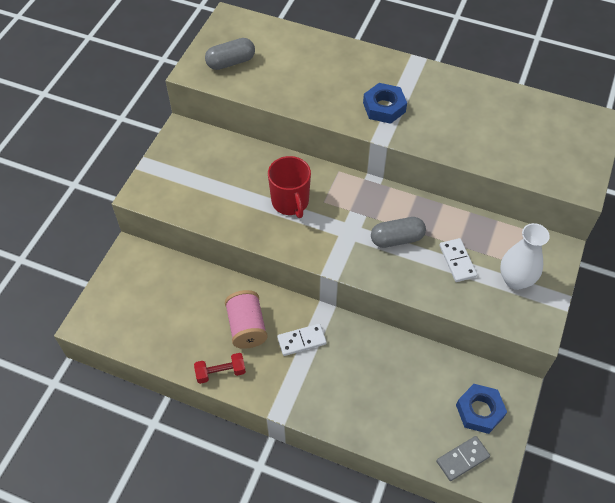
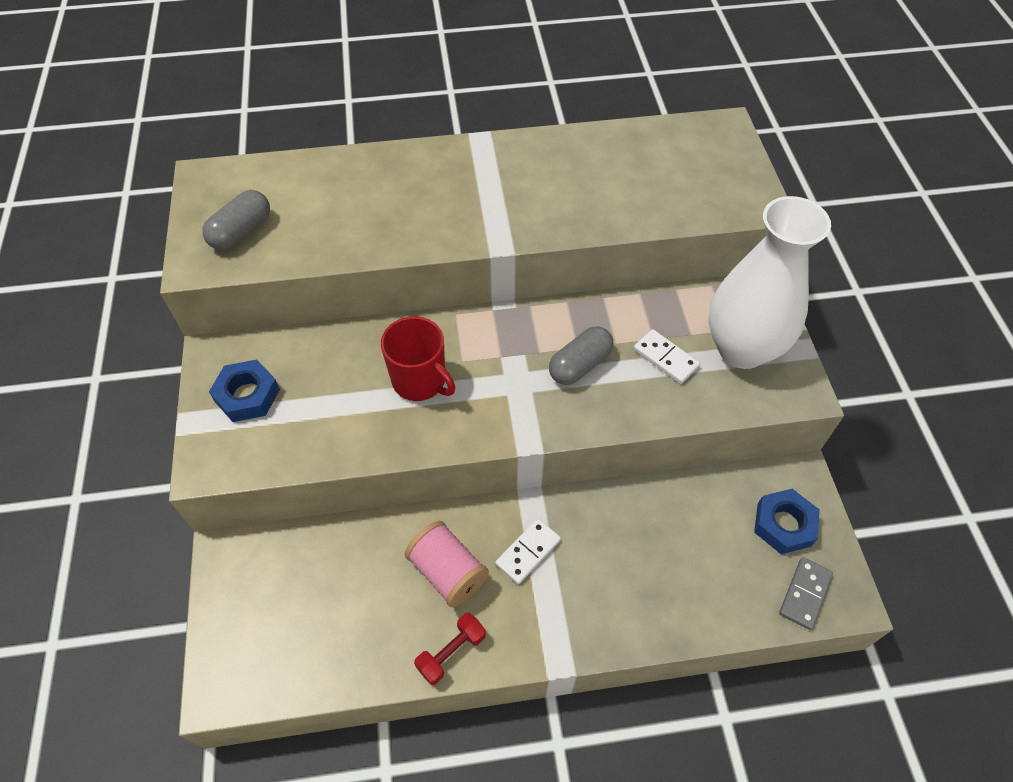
camera: 30 degrees left, 0 degrees up
blue nut [363,83,407,124] -> blue nut moved to [209,360,280,422]
white vase [500,223,550,290] -> white vase [708,196,831,369], size x1.67

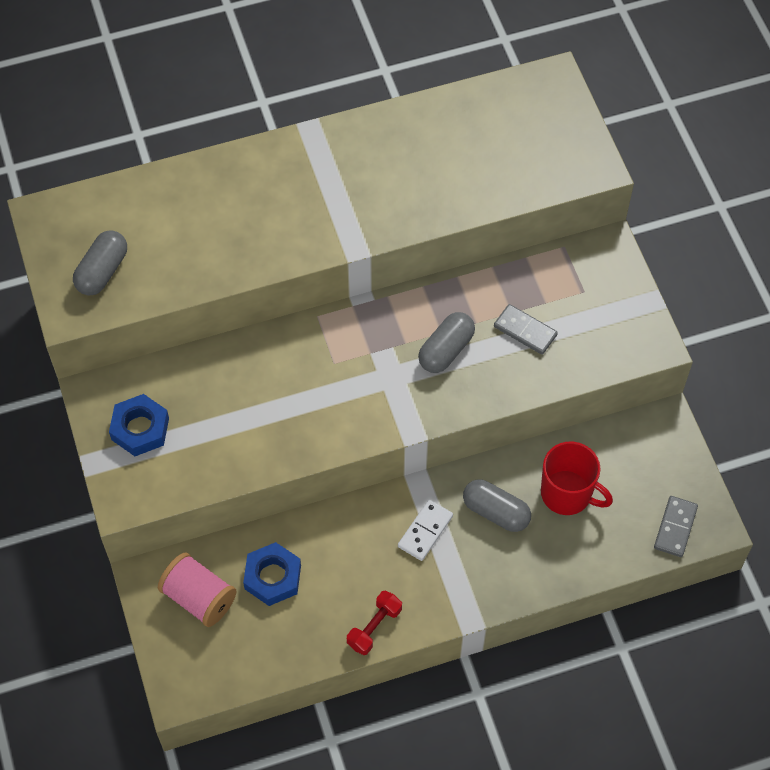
camera: 10 degrees left, 5 degrees up
red mug [381,316,455,401] -> red mug moved to [541,442,613,515]
pink spool [405,521,489,607] -> pink spool moved to [158,552,237,627]
white domino [633,329,700,384] -> grey domino [494,304,558,355]
white vase [708,196,831,369] -> none
blue nut [754,489,820,554] -> blue nut moved to [243,542,301,606]
none -> grey capsule [463,479,531,532]

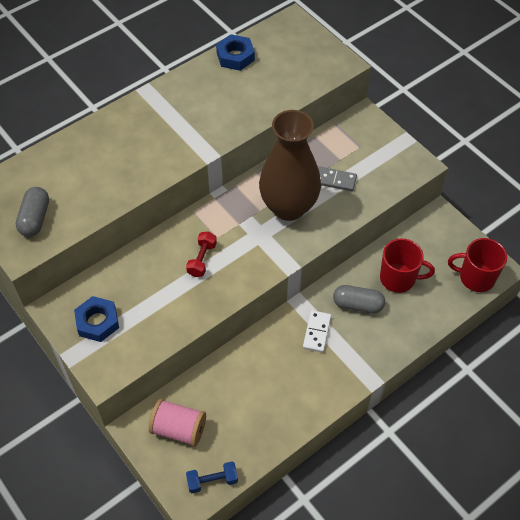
camera: 20 degrees left, 5 degrees down
blue nut [243,542,301,606] -> blue nut moved to [216,34,255,71]
red dumbbell [347,591,402,655] -> red dumbbell moved to [186,231,217,277]
grey capsule [418,312,475,373] -> brown vase [259,110,321,221]
grey domino [654,496,698,557] -> red mug [448,238,507,292]
none -> blue dumbbell [186,461,238,493]

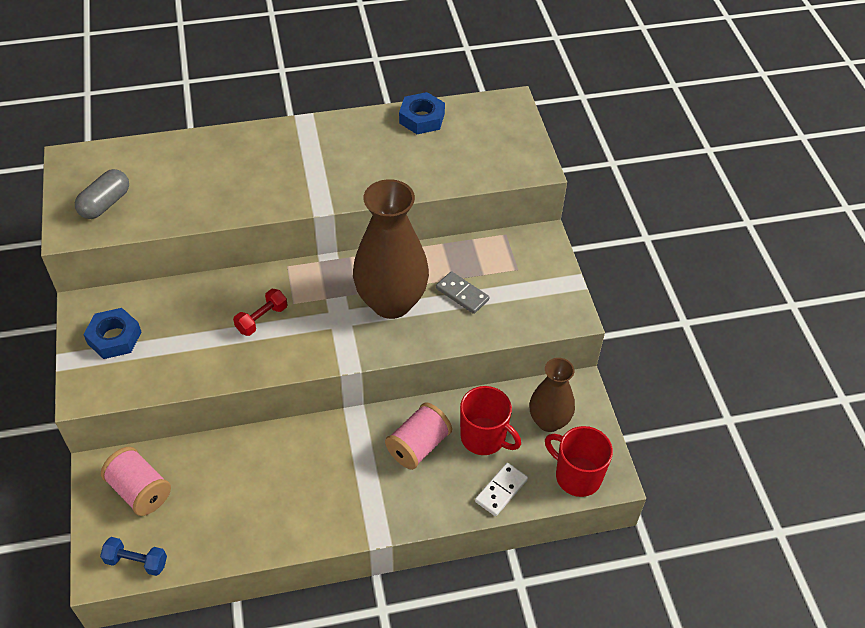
camera: 25 degrees right, 5 degrees down
white domino [303,310,331,353] -> white domino moved to [475,463,528,516]
grey capsule [333,285,385,313] -> pink spool [385,403,452,470]
none -> brown vase [529,358,575,432]

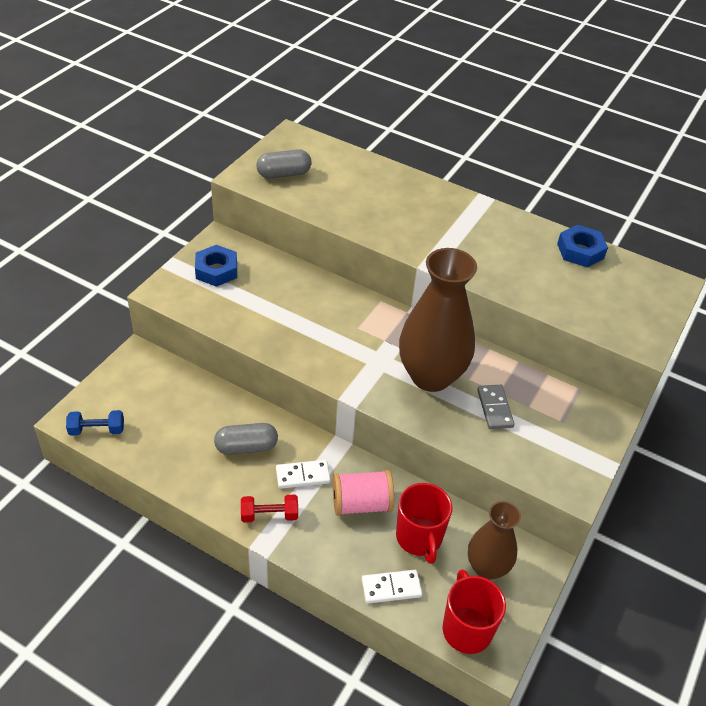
camera: 40 degrees right, 5 degrees down
blue dumbbell [100,537,167,576] -> blue dumbbell turned 60 degrees counterclockwise [66,410,124,435]
pink spool [101,447,171,516] -> none
red dumbbell [233,289,288,336] -> red dumbbell moved to [241,495,298,522]
none -> grey capsule [214,423,278,455]
none -> white domino [276,460,331,489]

